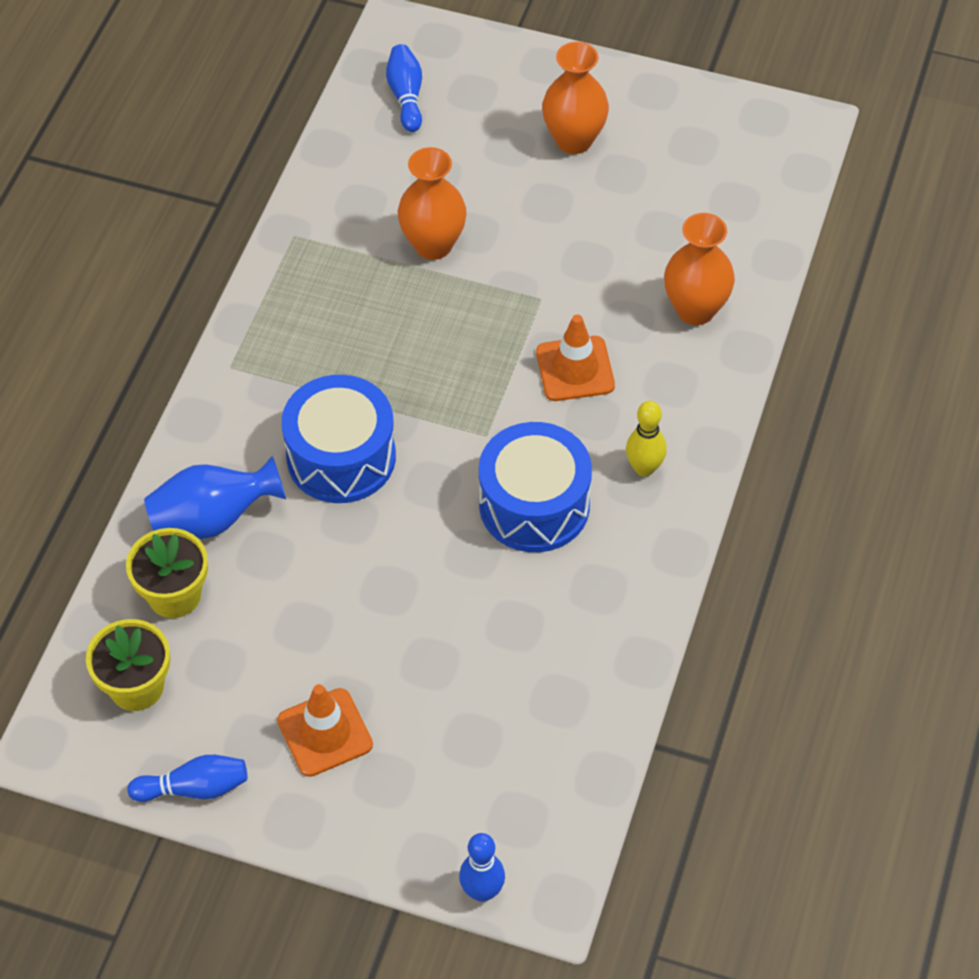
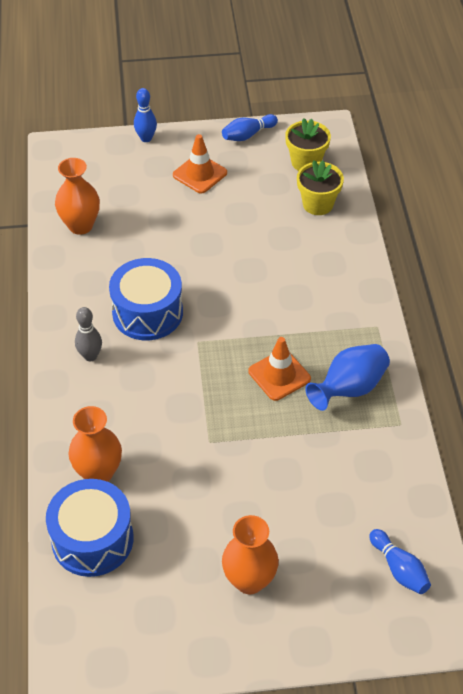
camera: 155 degrees right, 5 degrees down
blue vase [144,456,286,539] -> blue vase moved to [305,344,390,411]
blue drum [282,375,396,503] -> blue drum moved to [46,479,133,577]
orange vase [398,147,467,260] -> orange vase moved to [55,158,100,235]
blue bowling pin [459,833,505,902] -> blue bowling pin moved to [134,88,157,142]
orange traffic cone [536,315,615,401] -> orange traffic cone moved to [249,337,311,401]
yellow bowling pin [626,401,667,477] -> grey bowling pin [75,307,102,361]

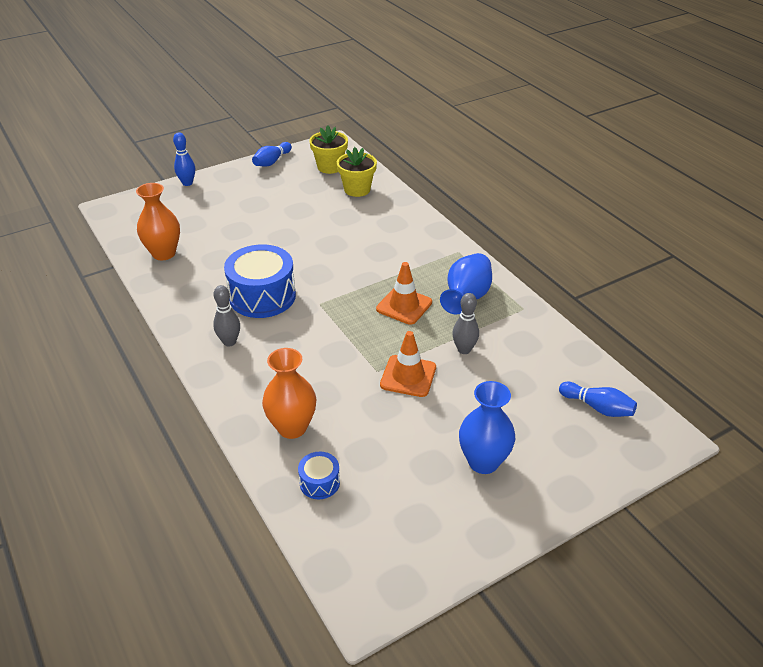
camera: 25 degrees left, 10 degrees down
blue drum [46,479,133,577] -> blue drum [298,452,340,499], size x0.48
orange traffic cone [173,134,227,194] -> orange traffic cone moved to [380,331,436,397]
orange vase [222,515,279,594] -> blue vase [459,381,515,474]
none -> grey bowling pin [452,293,479,354]

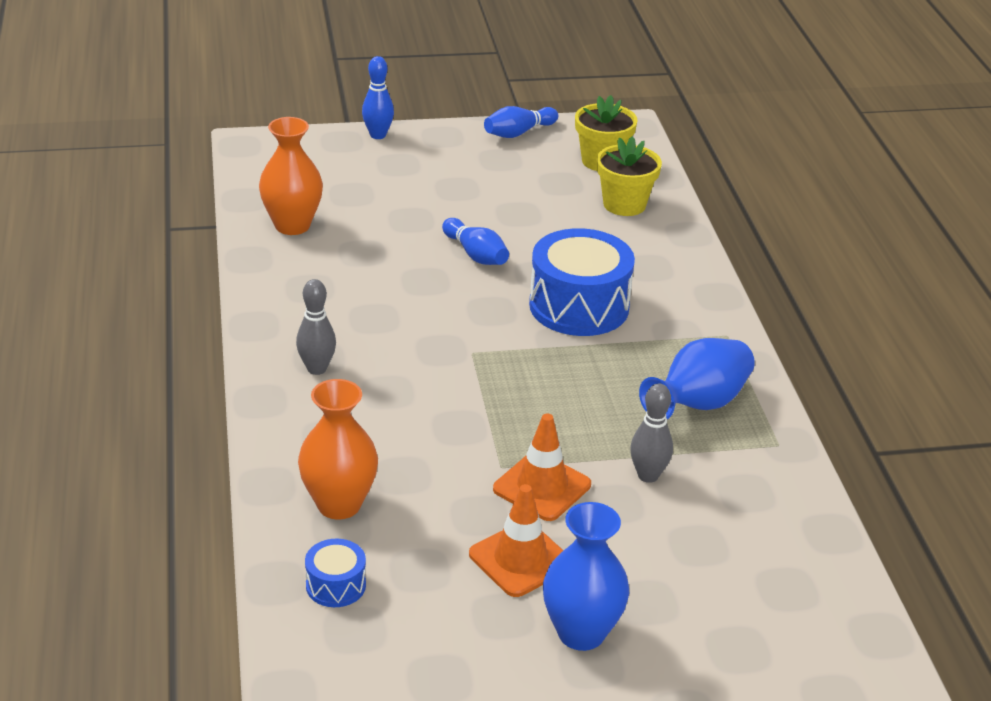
camera: 20 degrees right, 5 degrees down
blue drum [224,244,296,318] -> blue drum moved to [529,228,635,336]
orange traffic cone [376,262,432,325] -> orange traffic cone moved to [469,484,564,597]
blue bowling pin [559,382,637,417] -> blue bowling pin moved to [442,218,509,265]

